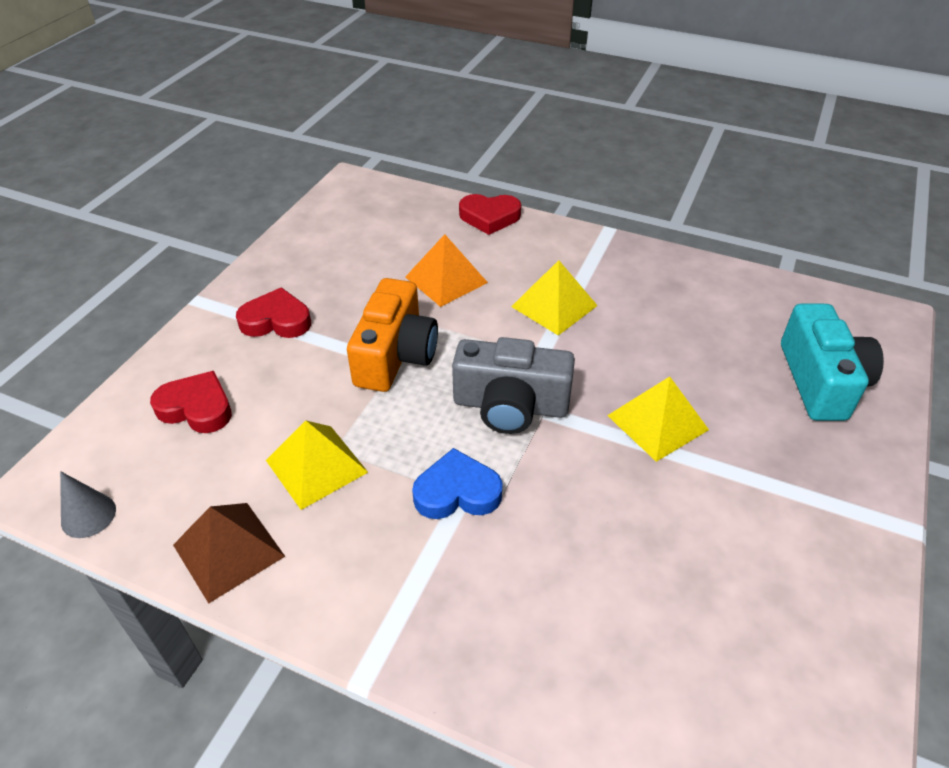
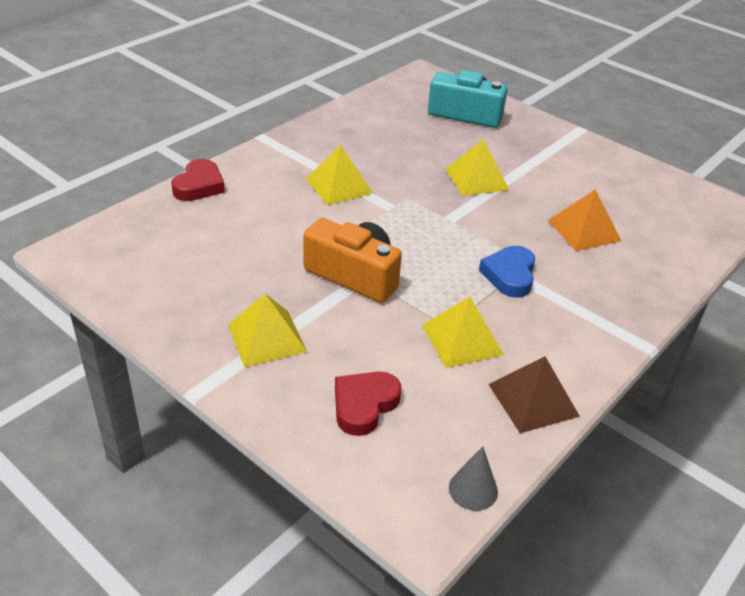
camera: 75 degrees left, 5 degrees down
red heart [236,287,311,338] -> yellow pyramid [228,294,307,367]
orange pyramid [405,234,488,307] -> orange pyramid moved to [548,189,621,251]
grey camera [452,337,575,434] -> none

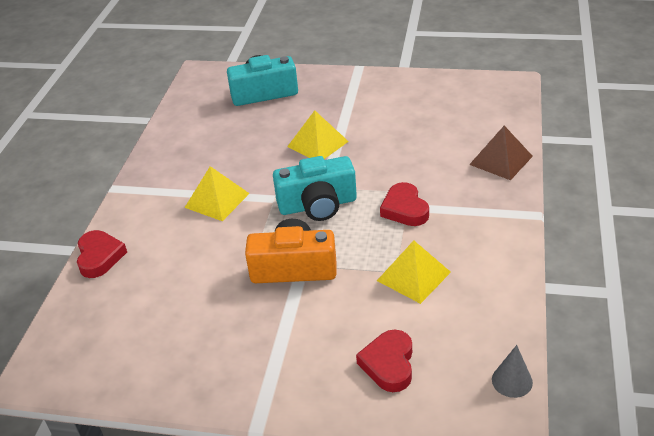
camera: 25 degrees left, 0 degrees up
yellow pyramid [228,294,307,367] -> none
blue heart [479,246,535,298] -> red heart [380,182,429,226]
brown pyramid [488,356,580,433] -> brown pyramid moved to [469,126,533,180]
orange pyramid [548,189,621,251] -> none
none -> turquoise camera [273,156,357,221]

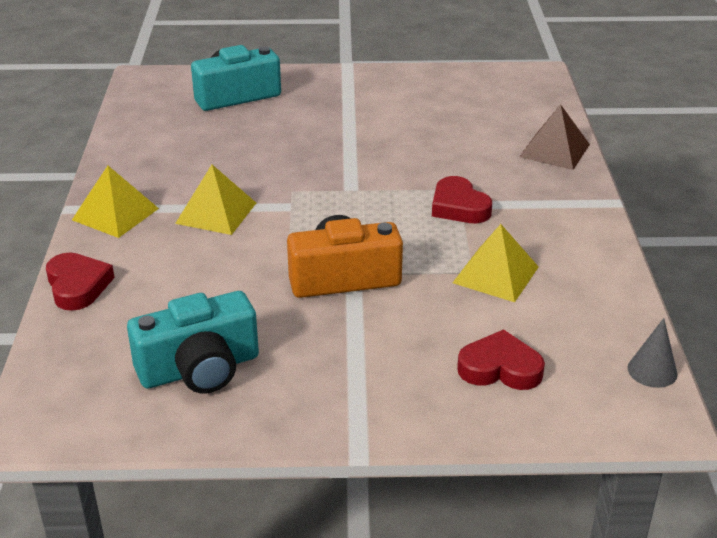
camera: 15 degrees left, 5 degrees down
turquoise camera [273,156,357,221] -> turquoise camera moved to [127,291,259,394]
yellow pyramid [287,110,349,159] -> yellow pyramid moved to [72,166,159,238]
red heart [356,330,412,392] -> red heart turned 105 degrees clockwise [457,329,545,390]

